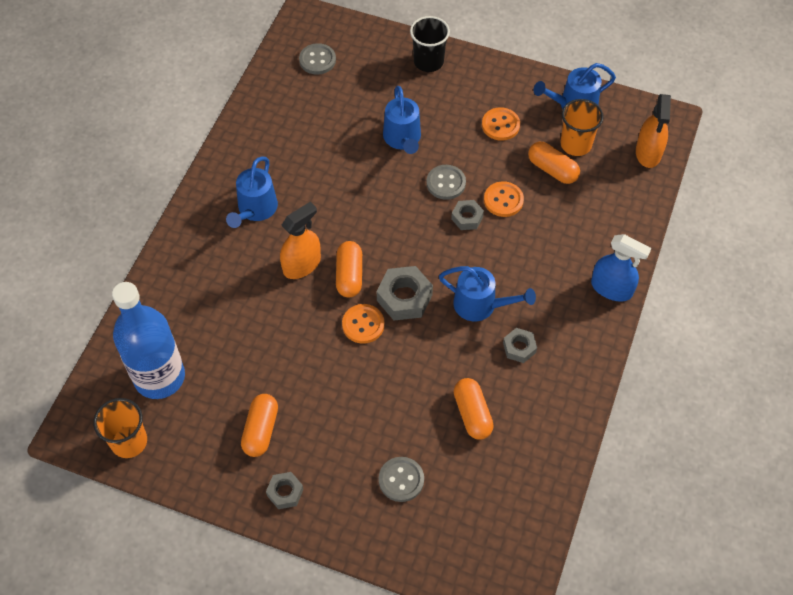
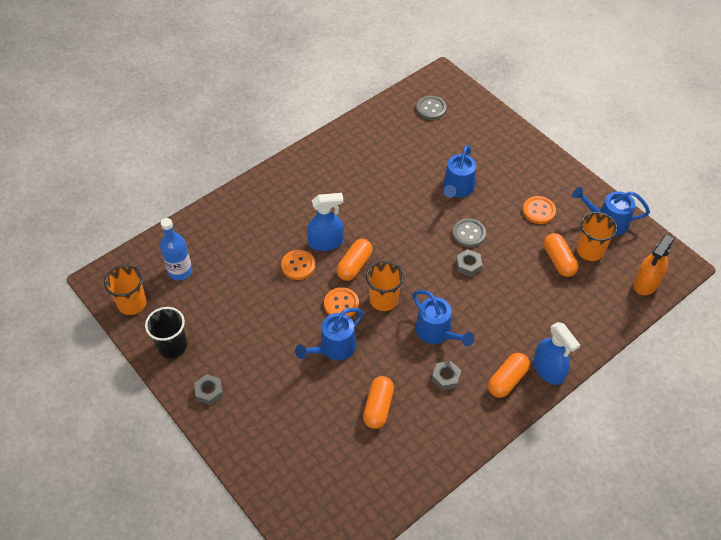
camera: 30 degrees right, 5 degrees down
blue bottle [112,282,185,399] -> blue bottle [160,218,192,281], size x0.60
blue watering can [226,156,278,228] -> blue watering can moved to [295,308,364,360]
orange capsule [241,394,278,457] -> orange capsule moved to [488,353,530,398]
orange spray bottle [280,202,321,279] -> blue spray bottle [307,193,344,251]
grey nut [377,266,433,320] -> orange cup [366,261,404,311]
grey button [379,457,424,502] -> none
black cup [410,16,450,72] -> black cup moved to [145,307,187,358]
orange button [484,181,524,217] -> orange button moved to [281,250,315,280]

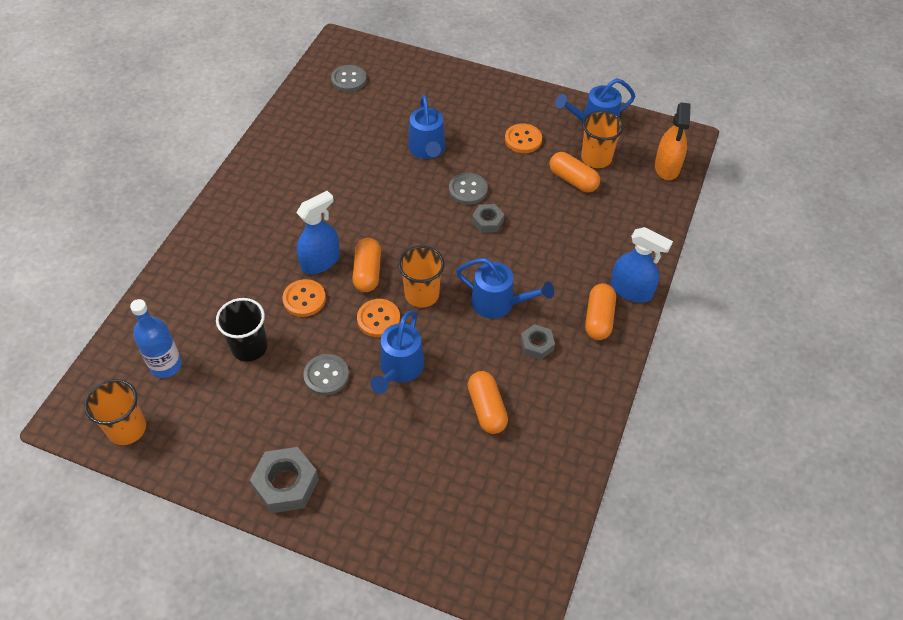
camera: 30 degrees left, 0 degrees up
black cup [145,307,187,358] -> black cup moved to [216,298,267,362]
grey nut [194,374,223,405] -> grey nut [250,447,319,513], size x1.67
none -> grey button [303,354,349,395]

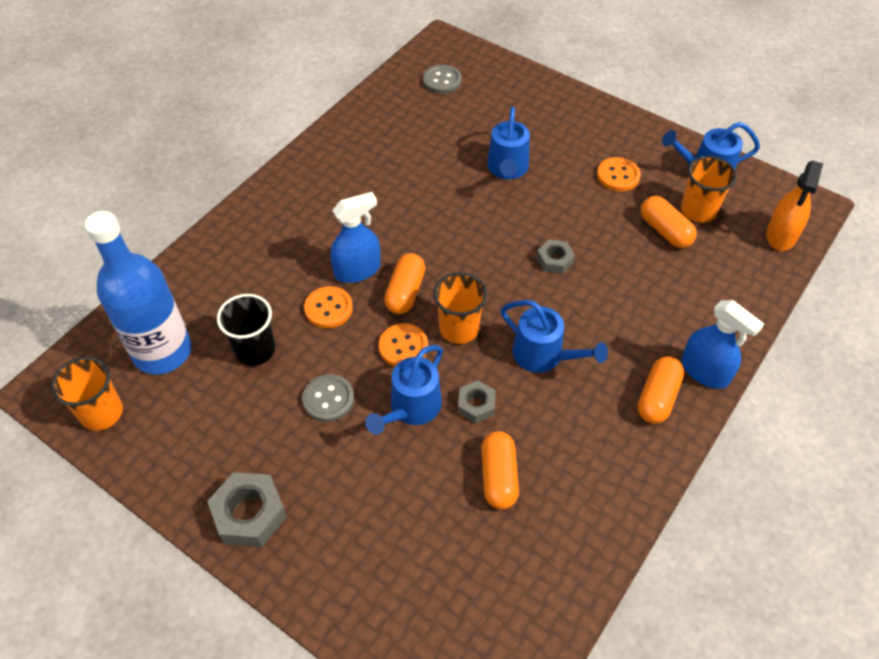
camera: 15 degrees right, 0 degrees up
blue bottle [130,299,182,378] -> blue bottle [85,211,192,375], size x1.66
grey button [449,173,488,205] -> none
grey nut [520,324,555,360] -> grey nut moved to [458,381,496,423]

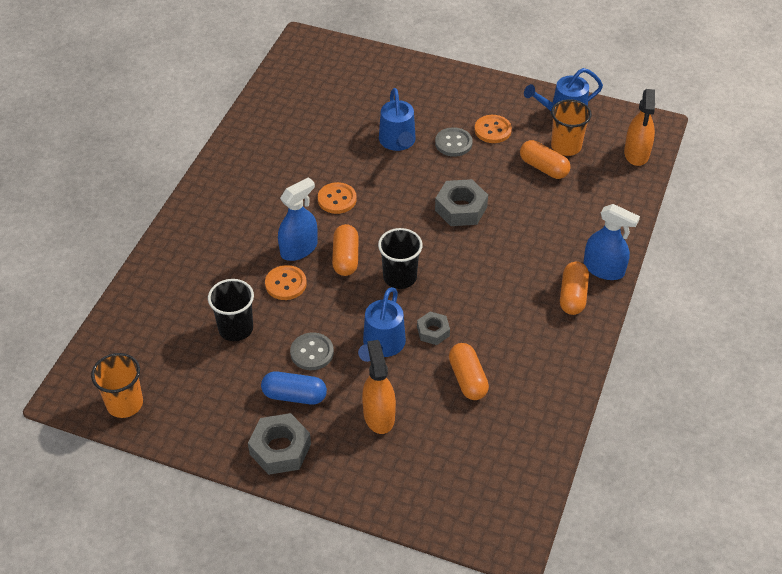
camera: 15 degrees left, 5 degrees down
blue bottle [85,211,192,375] -> none
orange button [379,323,428,367] -> orange button moved to [318,182,357,214]
grey button [423,65,462,94] -> grey button moved to [435,127,473,157]
orange cup [433,272,487,344] -> black cup [378,228,423,289]
blue watering can [501,300,608,373] -> none
grey nut [537,239,575,274] -> grey nut [435,179,488,226], size x1.67
none -> blue capsule [261,371,327,405]
none -> orange spray bottle [362,340,396,434]

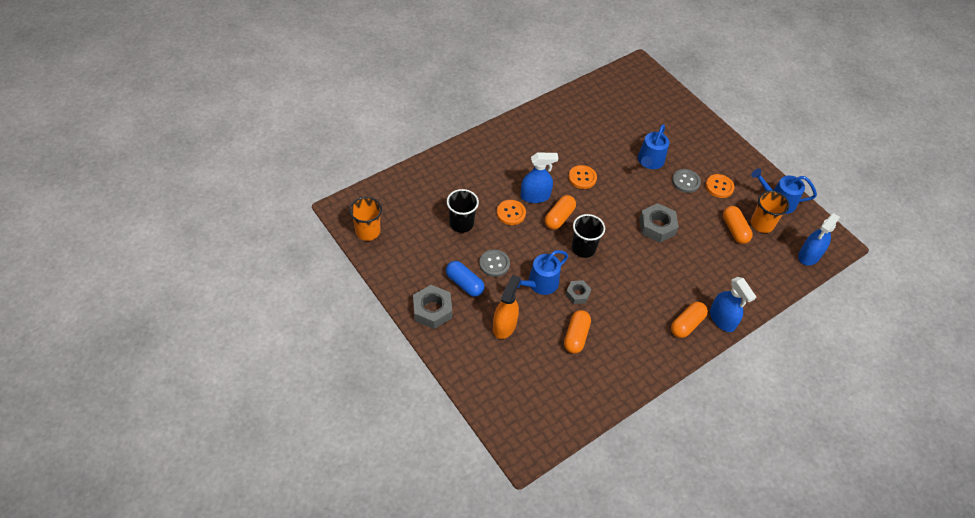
camera: 30 degrees right, 5 degrees up
orange spray bottle [624,89,655,166] -> blue spray bottle [798,213,840,266]

